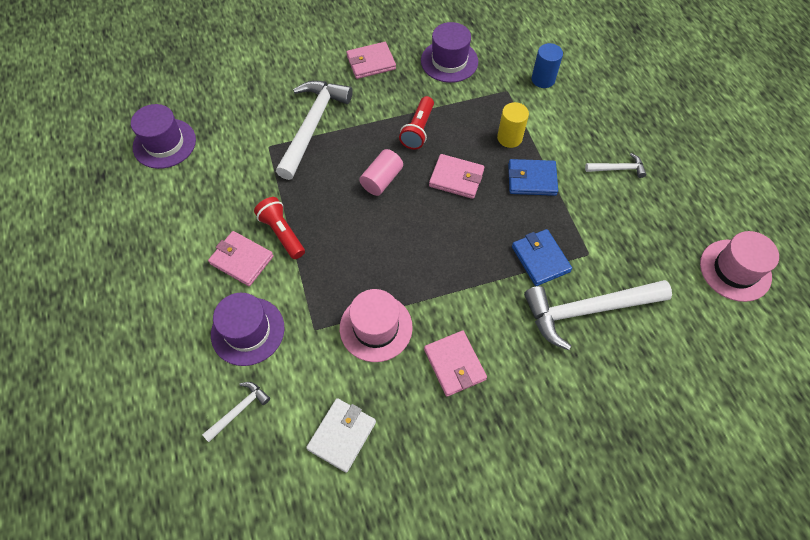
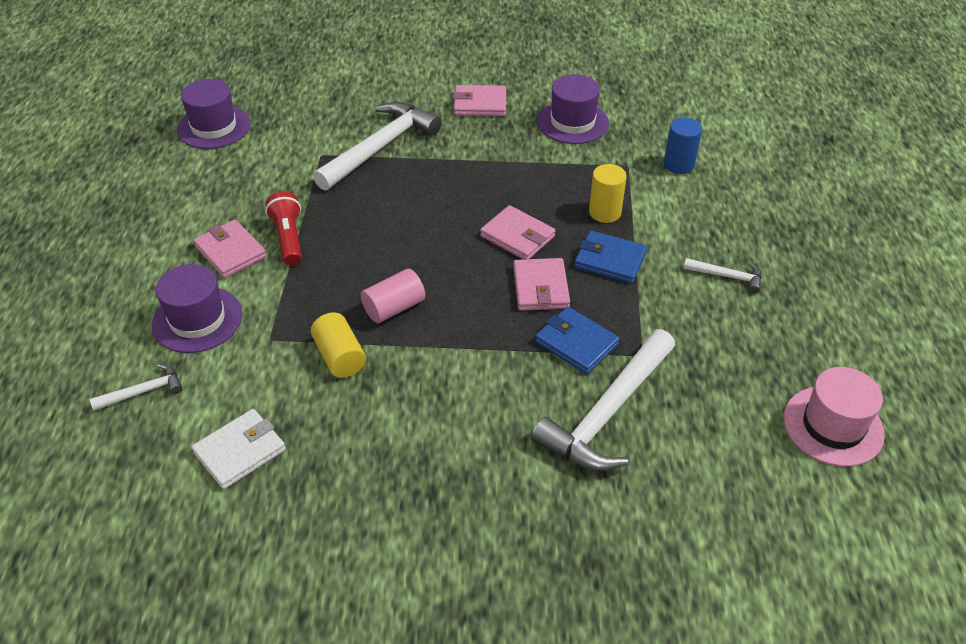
camera: 20 degrees right, 15 degrees down
pink hat [340,289,413,362] -> yellow cylinder [311,312,366,378]
pink cylinder [359,149,403,196] -> pink cylinder moved to [361,269,425,323]
red flashlight [399,96,434,150] -> none
pink wallet [424,330,487,397] -> pink wallet moved to [513,258,570,311]
blue wallet [512,229,572,286] -> blue wallet turned 45 degrees counterclockwise [535,307,619,374]
white hammer [524,280,672,350] -> white hammer turned 60 degrees counterclockwise [531,329,675,471]

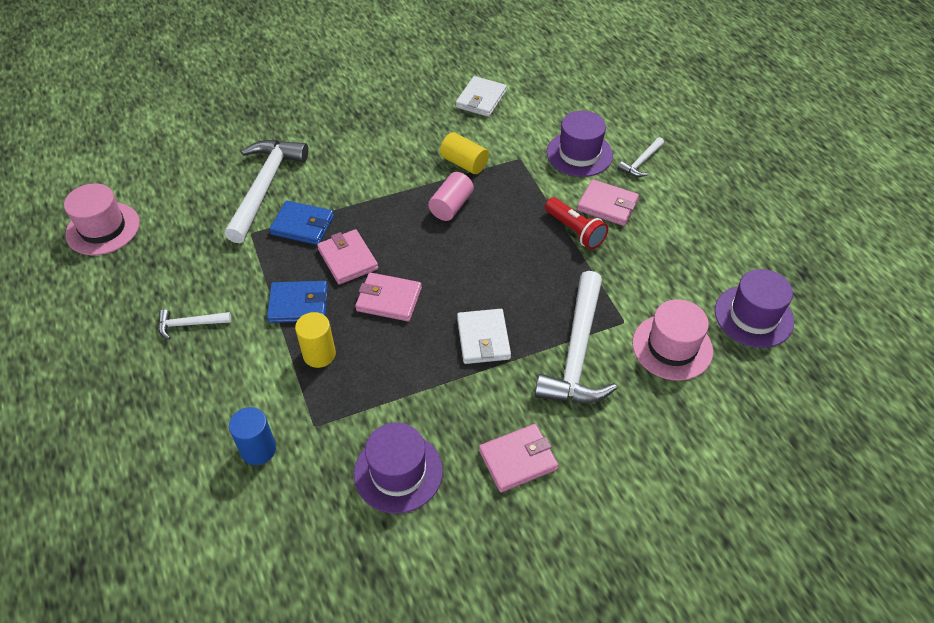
camera: 155 degrees right, 5 degrees up
white hammer [90,364,183,411] -> white hammer moved to [618,137,664,177]
none -> white wallet [457,309,511,364]
none -> pink hat [632,299,713,381]

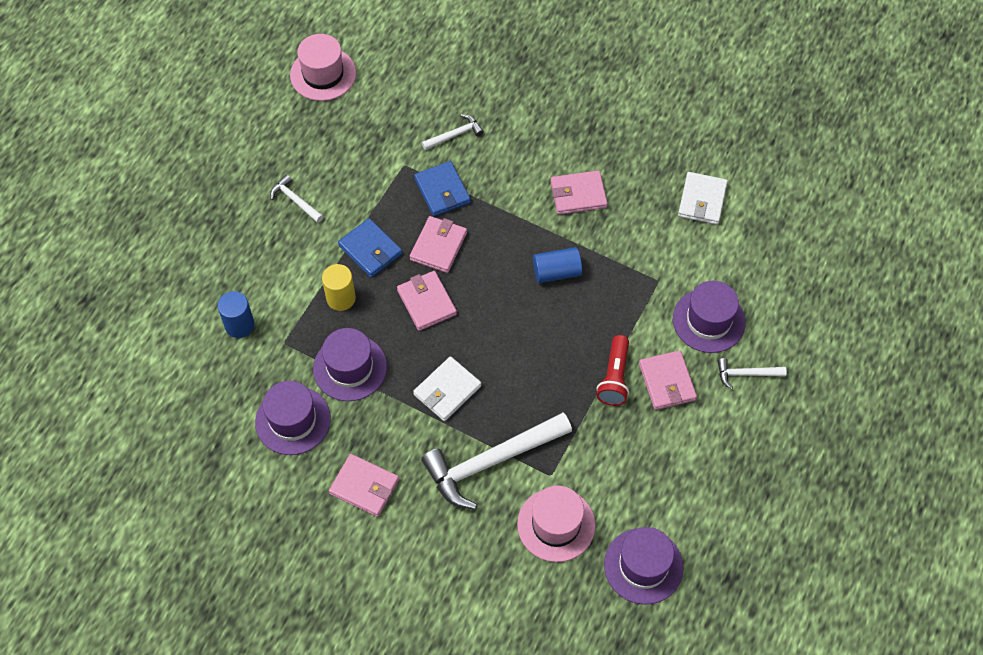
camera: 50 degrees right, 10 degrees up
white hammer [224,140,308,243] -> white hammer [422,114,484,150], size x0.46
pink cylinder [428,172,474,221] -> blue cylinder [533,247,582,283]
yellow cylinder [440,132,489,174] -> none
white wallet [456,76,507,117] -> white wallet turned 60 degrees counterclockwise [678,172,728,225]
none -> purple hat [313,328,387,401]
none -> pink wallet [551,171,608,215]

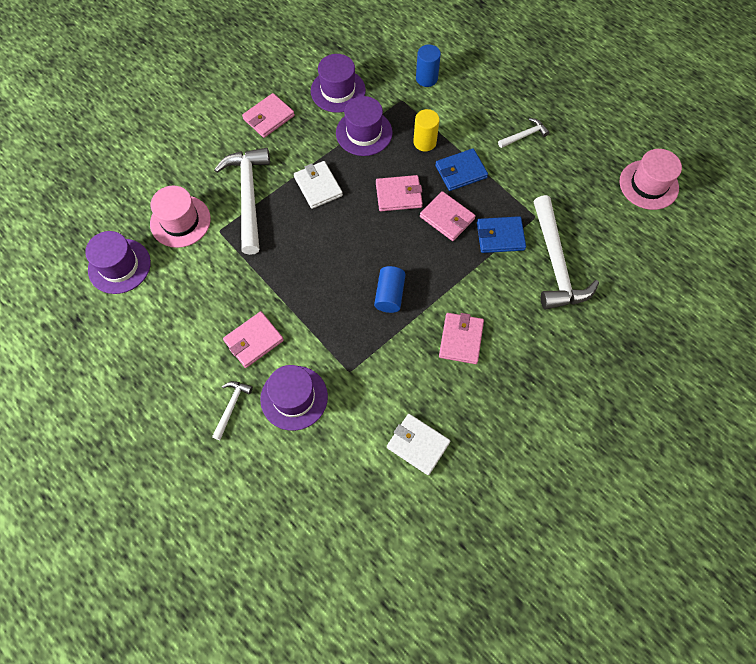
camera: 110 degrees right, 5 degrees up
white hammer [422,114,484,150] -> white hammer [533,195,599,310], size x2.16
red flashlight [597,335,629,406] -> none
pink wallet [639,351,697,410] -> pink wallet turned 45 degrees counterclockwise [223,311,284,368]

